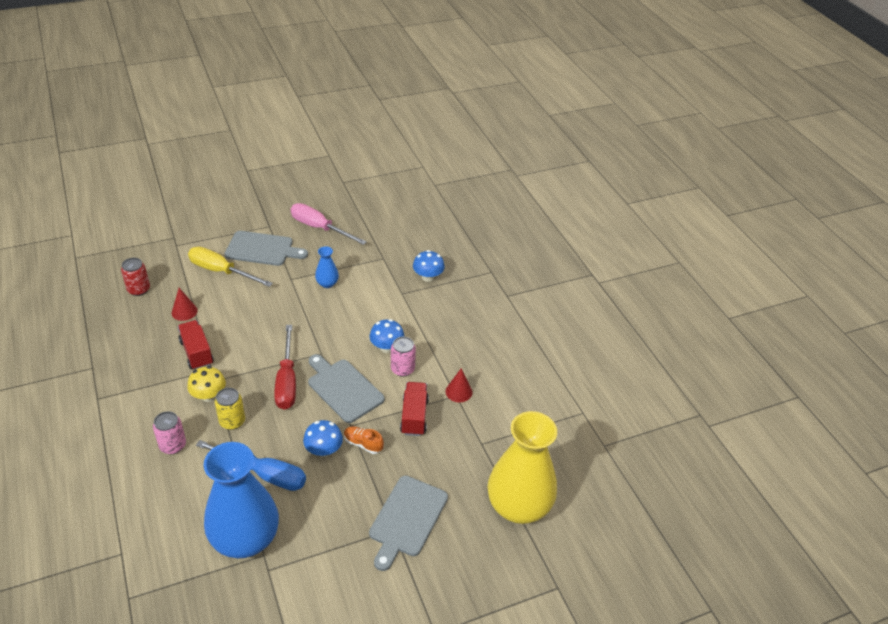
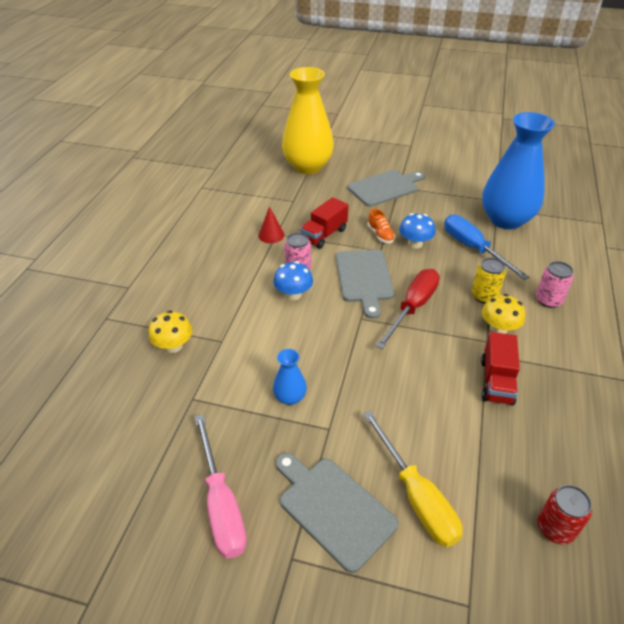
camera: 140 degrees left, 0 degrees up
red cone [172,288,198,321] -> none
blue mushroom [413,250,445,282] -> yellow mushroom [148,311,192,353]

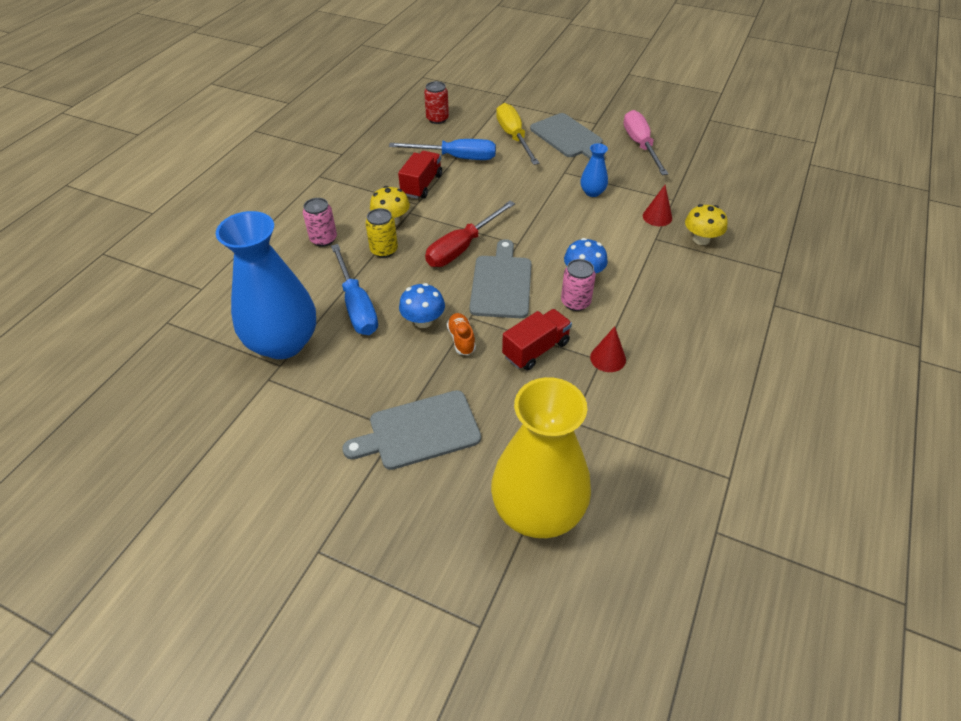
camera: 170 degrees left, 5 degrees up
none -> blue screwdriver [389,139,496,160]
none -> red cone [643,185,672,226]

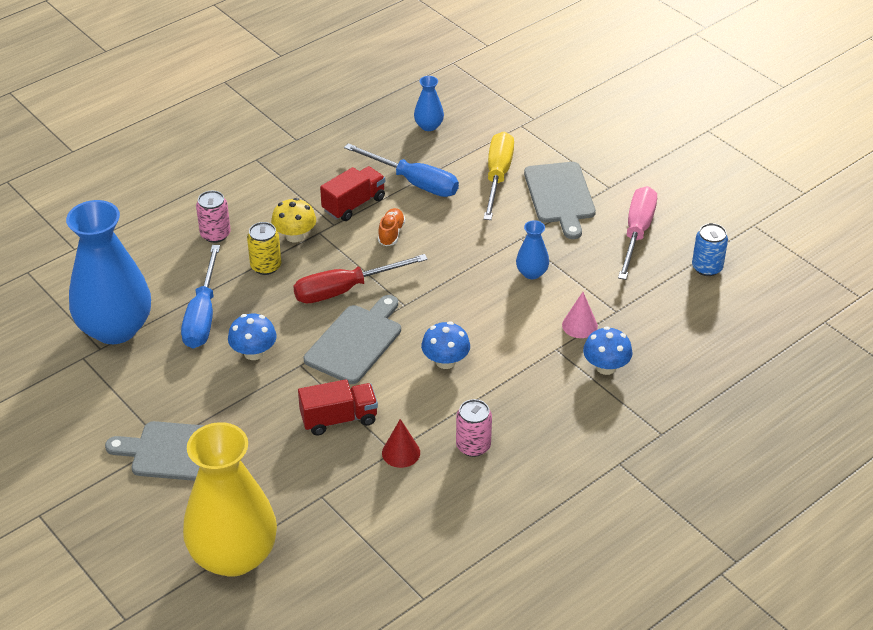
camera: 25 degrees right, 5 degrees down
red can [424,81,449,124] -> blue vase [414,76,444,131]
orange shoe [447,313,476,355] -> orange shoe moved to [378,208,405,246]
pink can [561,259,596,311] -> pink can moved to [456,399,492,457]
red cone [643,185,672,226] -> pink cone [562,292,598,338]
yellow mushroom [685,204,727,245] -> blue mushroom [583,326,633,375]
none -> blue can [692,223,728,276]

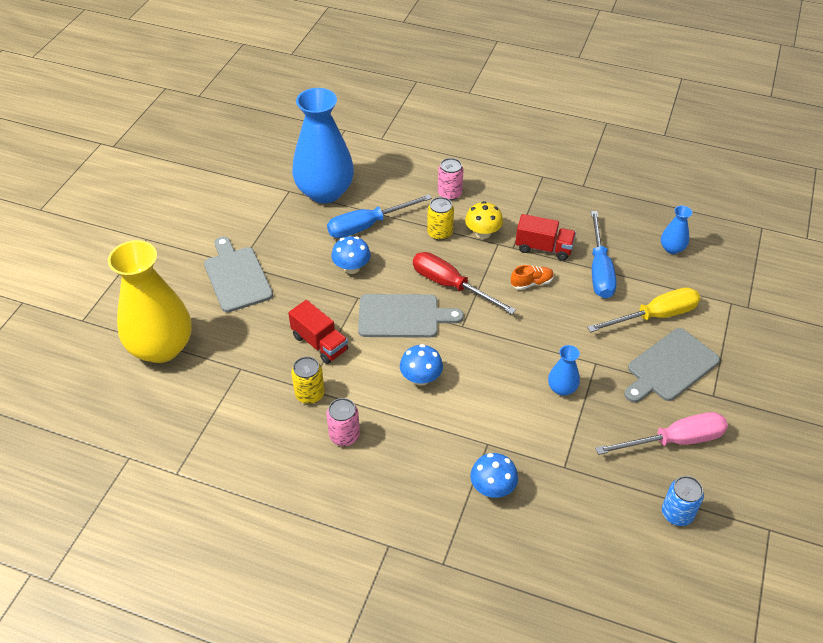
camera: 60 degrees right, 5 degrees up
red cone [382,419,420,468] -> yellow can [291,357,325,404]
pink cone [562,292,598,338] -> none

